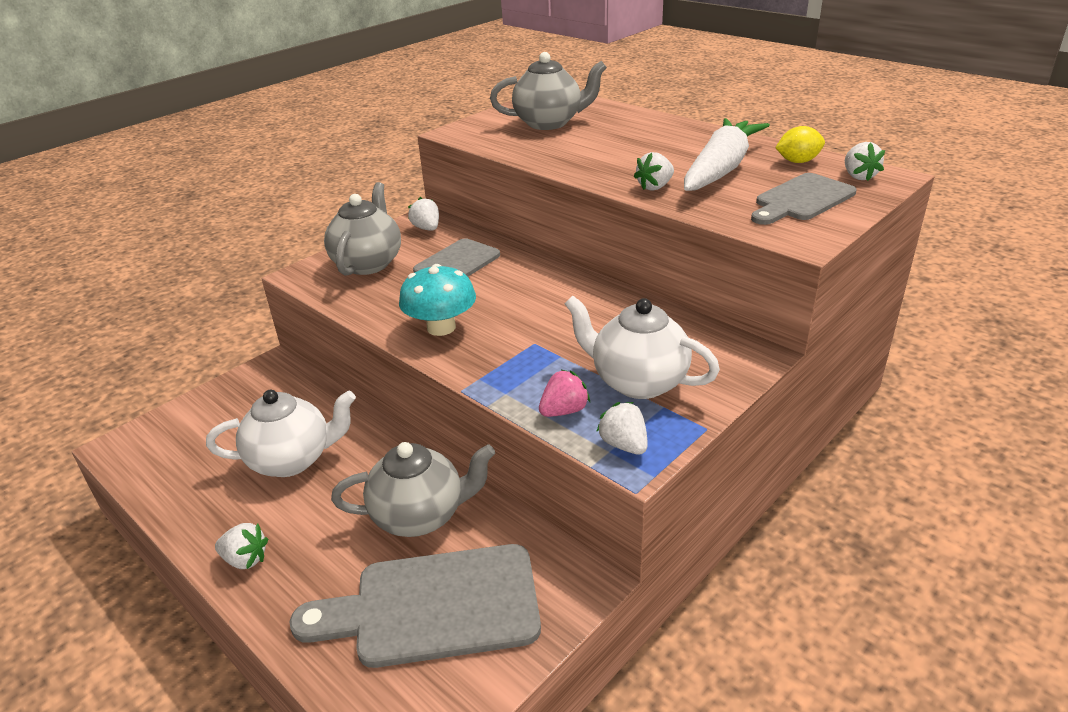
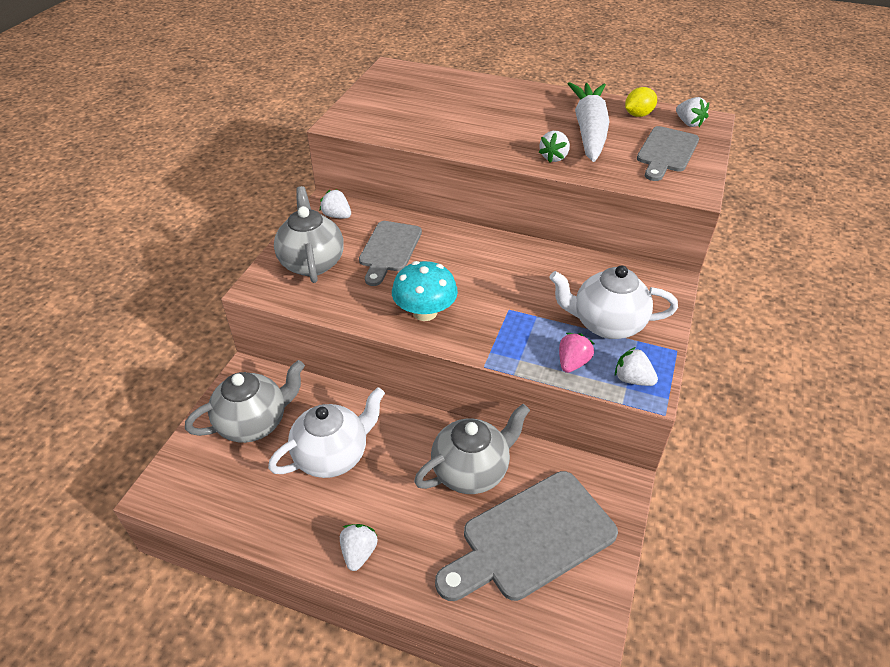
camera: 25 degrees left, 10 degrees up
white strawberry [215,523,268,569] -> white strawberry turned 75 degrees counterclockwise [340,524,378,571]
grey teapot [490,52,607,130] -> grey teapot moved to [185,360,305,443]

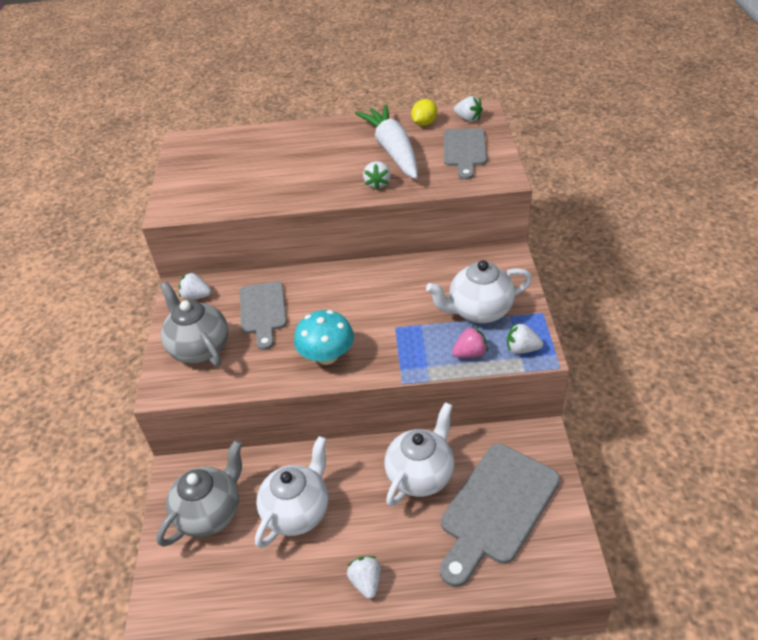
camera: 20 degrees left, 0 degrees up
grey teapot [414,404,530,494] -> white teapot [384,402,454,507]
pink strawberry [559,333,594,373] -> pink strawberry turned 60 degrees clockwise [452,326,488,358]

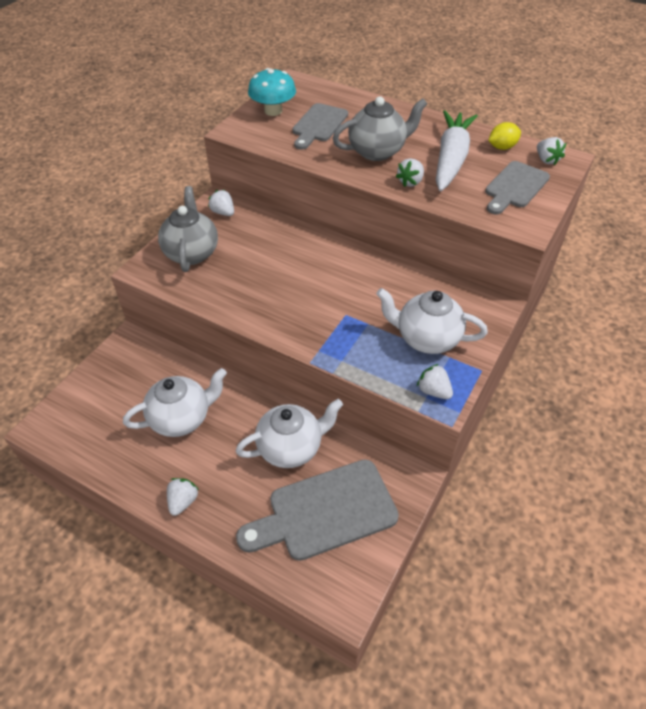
camera: 30 degrees right, 5 degrees up
grey teapot [156,440,242,547] -> grey teapot moved to [333,96,427,161]
grey cutting board [240,281,287,350] -> grey cutting board moved to [292,103,348,150]
turquoise mushroom [294,310,354,365] -> turquoise mushroom moved to [248,68,296,116]
pink strawberry [452,326,488,358] -> none

